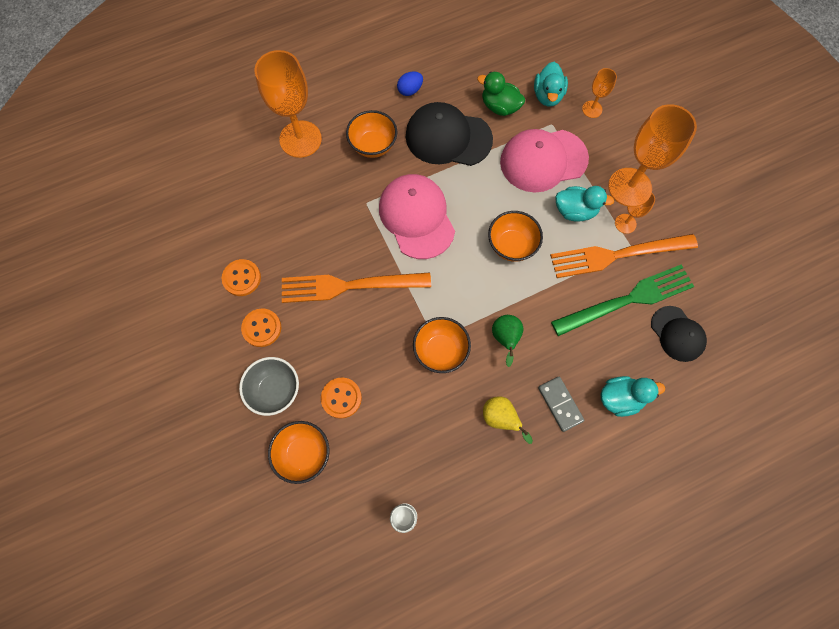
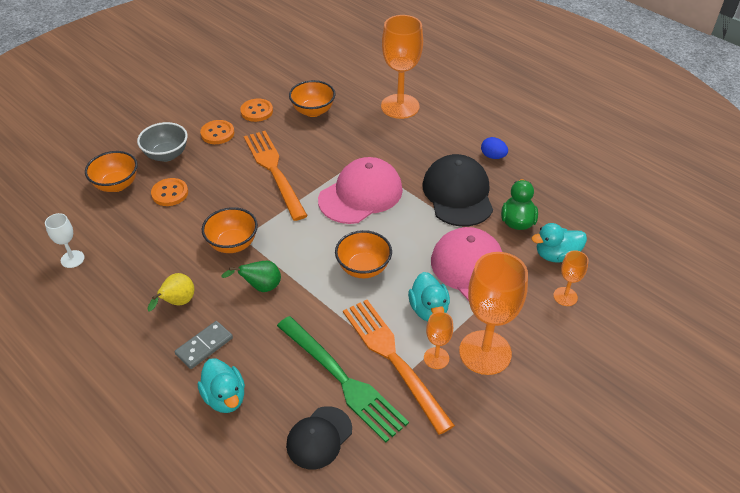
camera: 70 degrees right, 25 degrees down
orange bowl [346,110,397,158] -> orange bowl moved to [289,80,336,117]

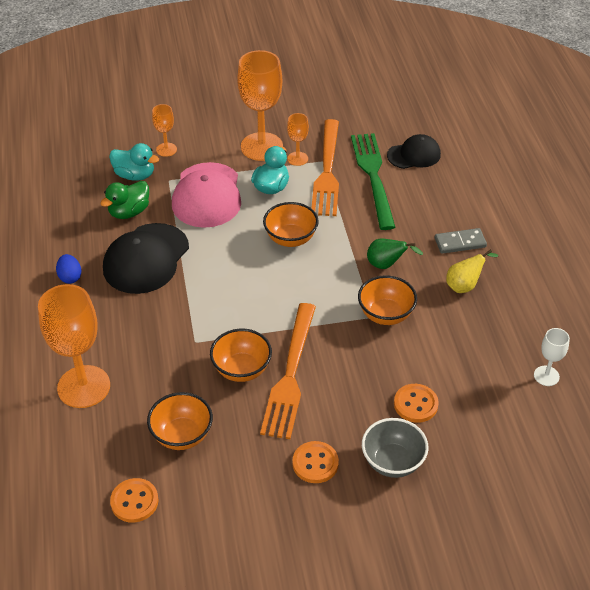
camera: 145 degrees left, 0 degrees up
orange bowl [85,151,138,192] -> orange bowl moved to [210,329,272,382]
turquoise duck [197,358,245,413] -> none
orange button [240,98,273,122] -> orange button moved to [110,478,159,523]
pink cap [318,157,403,224] -> none

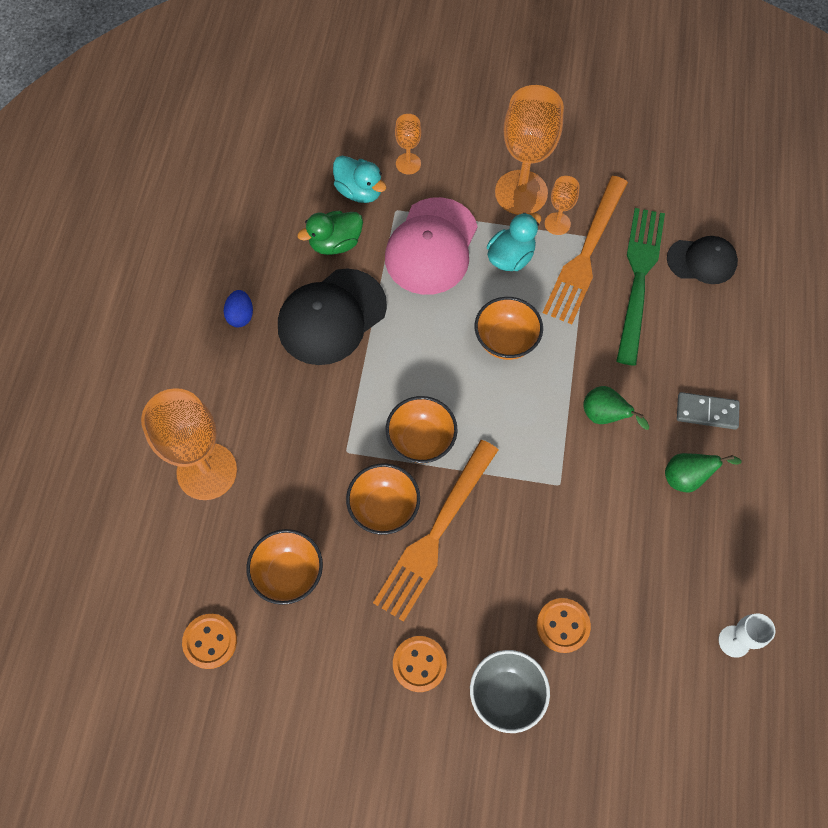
camera: 20 degrees right, 20 degrees up
orange bowl [358,275,417,325] -> orange bowl moved to [386,396,458,463]
yellow pear [446,249,498,293] -> green pear [665,453,742,492]

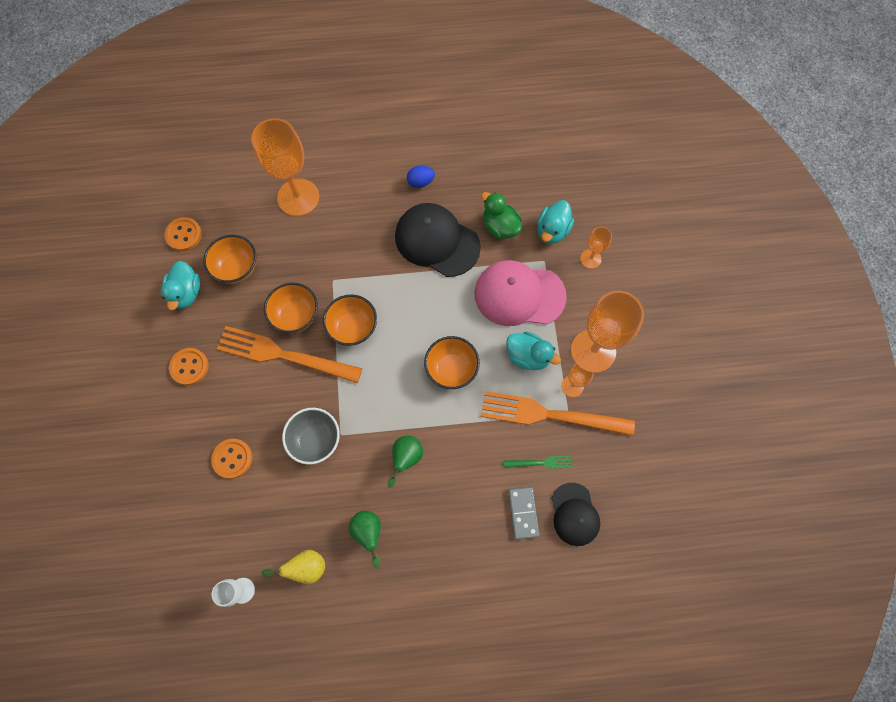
camera: 75 degrees right, 5 degrees up
grey bowl [470,650,550,733] -> grey bowl moved to [282,408,340,465]
green fork [616,208,665,366] -> green fork [504,456,573,469], size x0.44
grey domino [677,392,740,429] -> grey domino moved to [508,486,540,540]
none -> turquoise duck [161,261,200,310]
none -> yellow pear [261,550,325,584]

